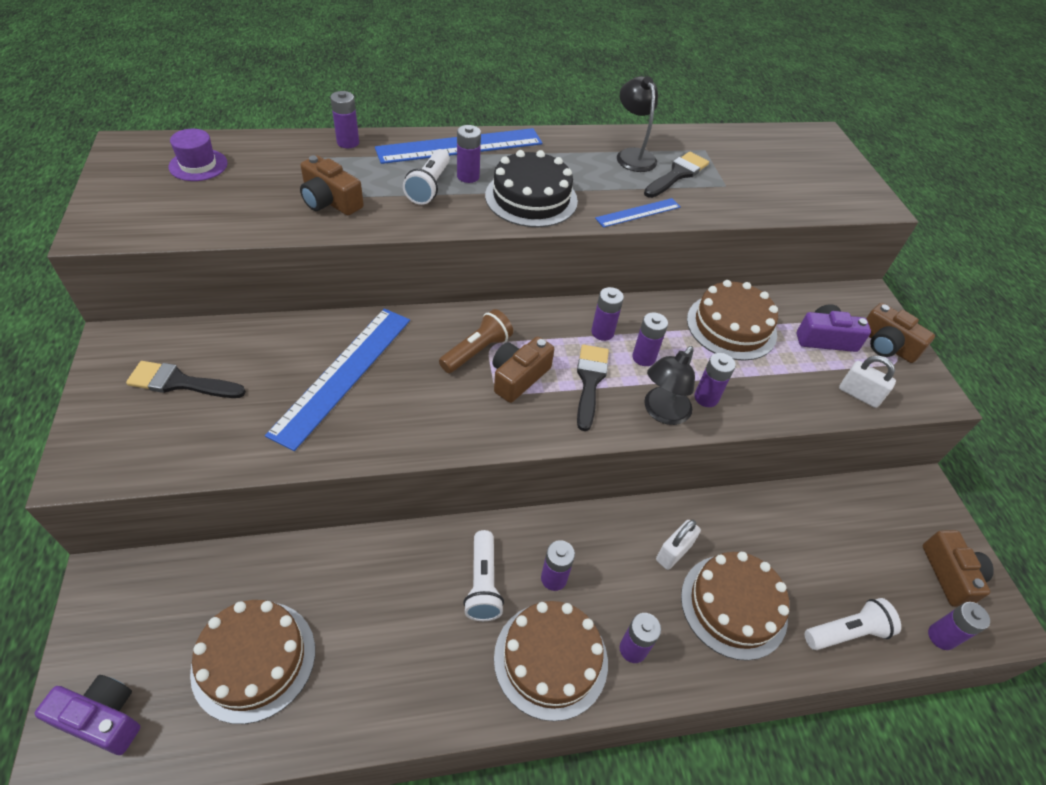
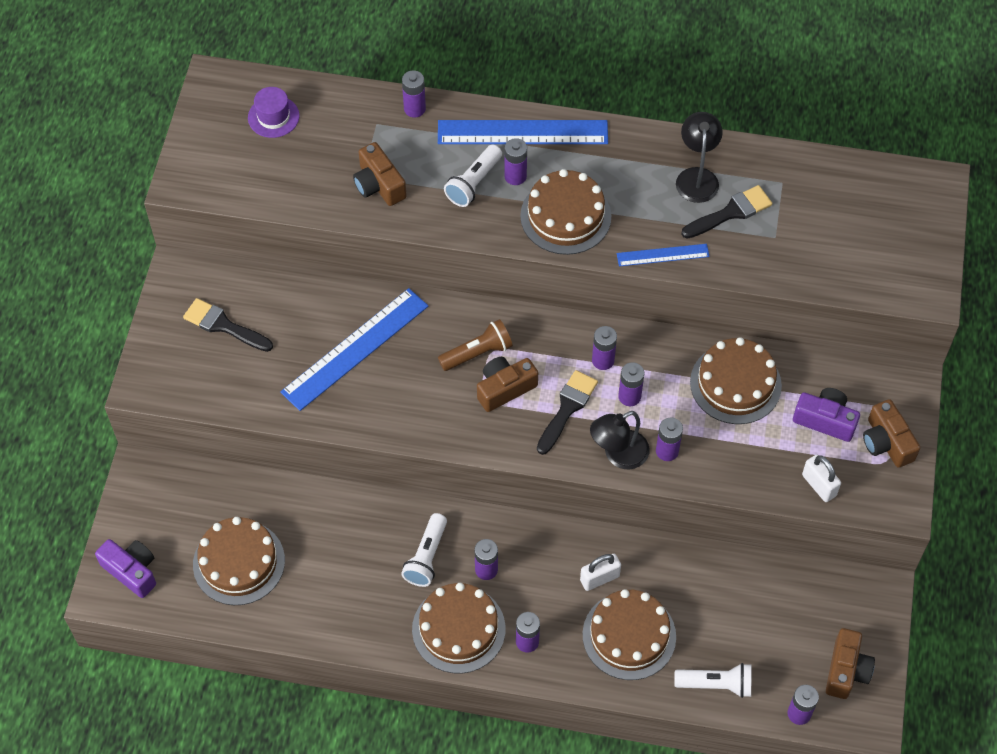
camera: 25 degrees right, 10 degrees up
black cake [485,150,578,227] -> brown cake [520,169,611,255]

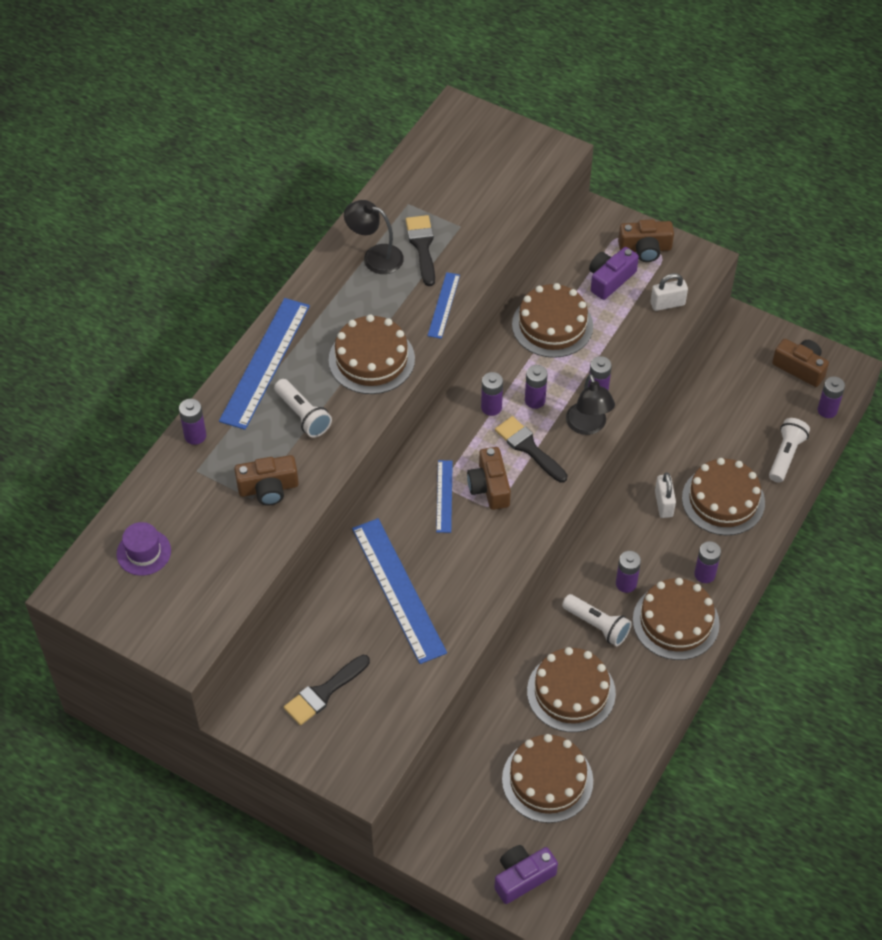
camera: 70 degrees left, 5 degrees down
brown flashlight [438,319,513,371] -> blue ruler [436,460,453,533]
purple battery [504,138,527,185] -> none
none -> brown cake [527,647,616,732]

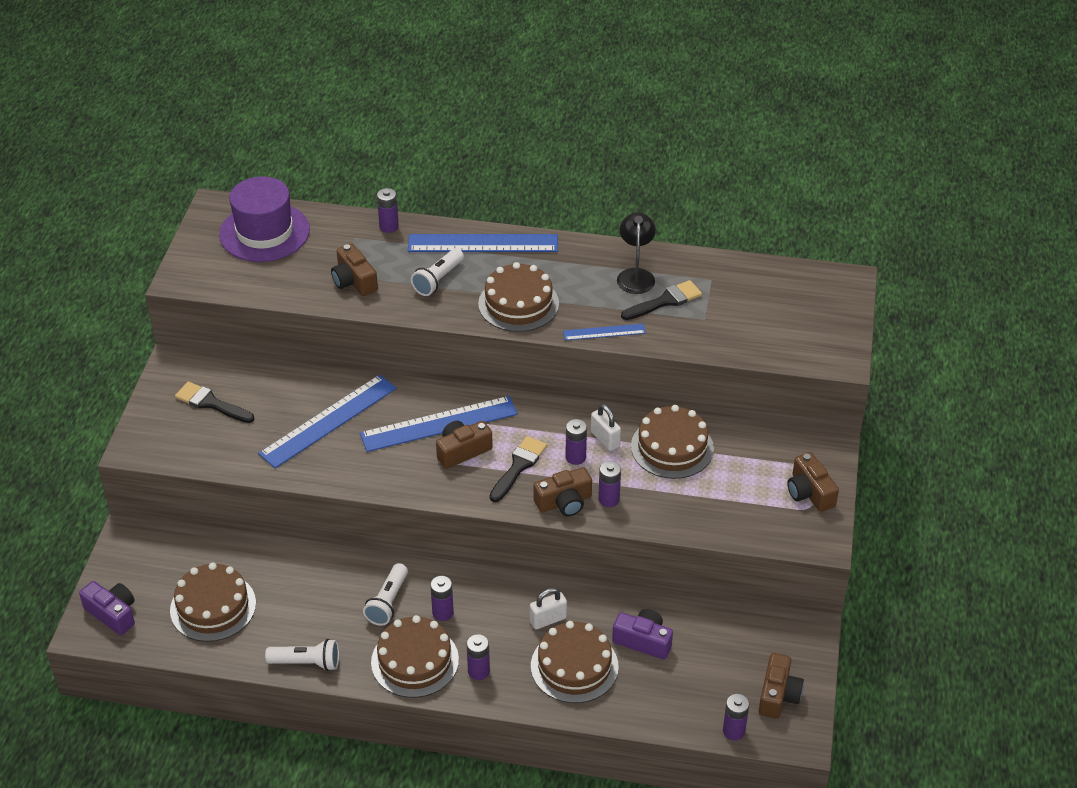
camera: 70 degrees right, 10 degrees down
purple hat [117,522,171,576] -> purple hat [219,176,310,262], size x1.98
blue ruler [436,460,453,533] -> blue ruler [360,396,518,452], size x1.93
purple battery [481,372,503,416] -> none
brown cake [527,647,616,732] -> none
black lamp [566,374,615,435] -> brown camera [534,467,592,516]
purple camera [589,247,639,300] -> purple camera moved to [612,609,673,659]
white padlock [650,273,688,311] -> white padlock moved to [591,404,621,451]
white flashlight [769,418,810,483] -> white flashlight moved to [265,639,339,671]

